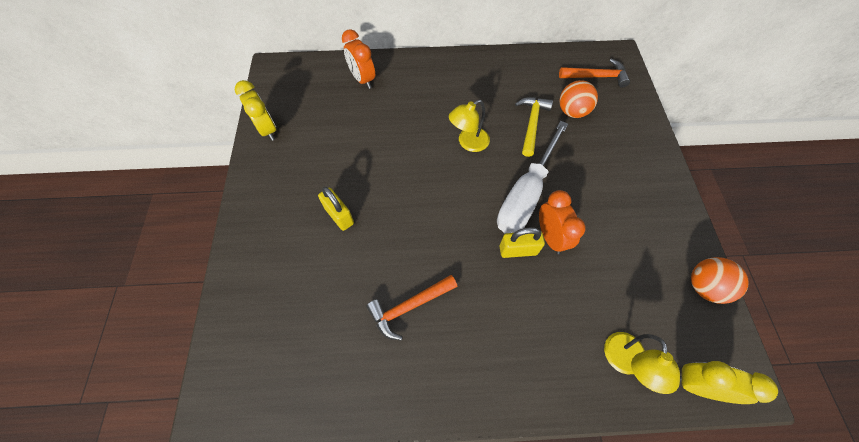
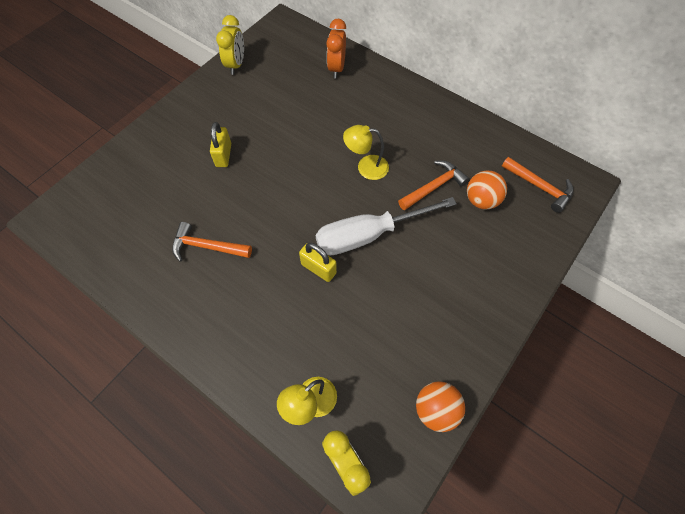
camera: 40 degrees right, 0 degrees up
yellow hammer [515,97,553,157] -> orange hammer [398,160,469,210]
orange clock [539,190,585,254] -> none

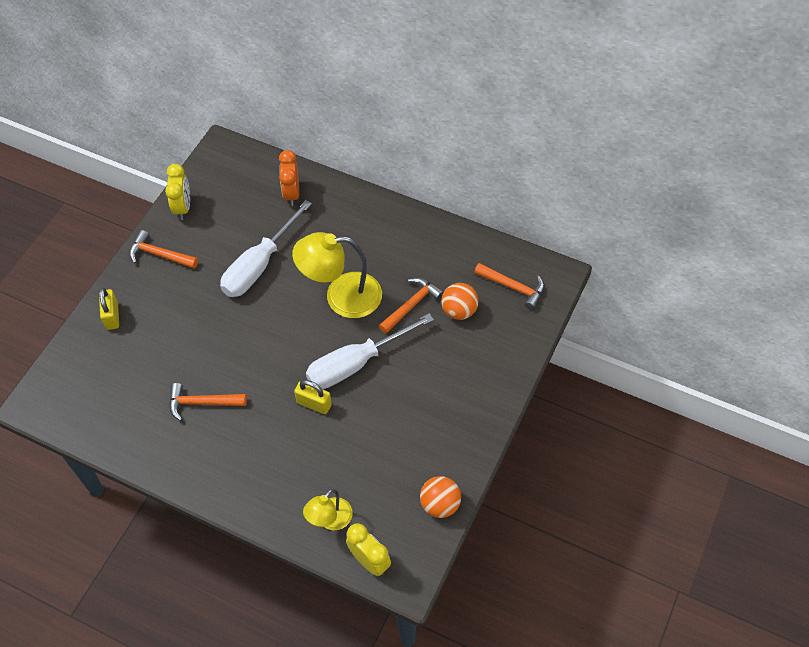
camera: 10 degrees left, 5 degrees down
yellow padlock [210,122,231,167] -> yellow padlock moved to [99,288,119,330]
yellow lamp [343,125,389,180] -> yellow lamp [292,232,382,318], size x1.77
none -> orange hammer [129,230,198,269]
none -> white screwdriver [220,200,312,297]

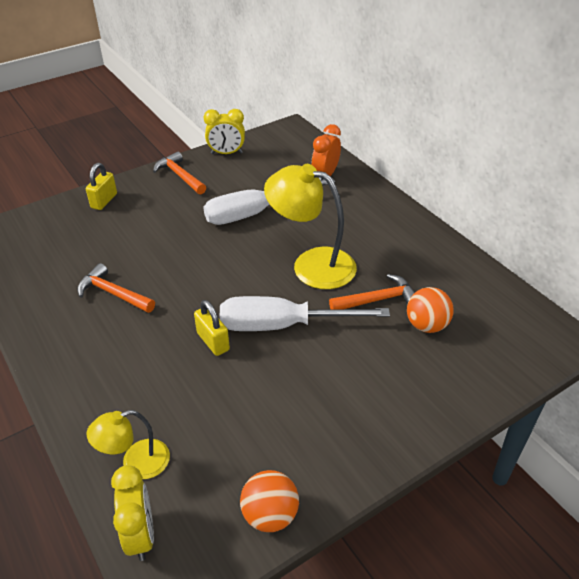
camera: 30 degrees right, 15 degrees down
yellow clock [165,164,190,220] -> yellow clock turned 60 degrees clockwise [204,109,245,154]
orange hammer [474,263,545,310] -> none

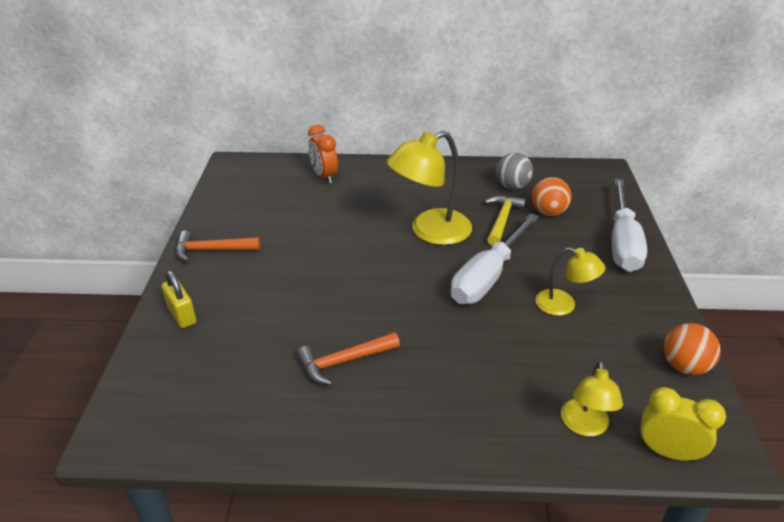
camera: 55 degrees left, 5 degrees down
yellow padlock [194,300,230,356] -> none
white screwdriver [203,177,335,225] -> white screwdriver moved to [612,179,647,272]
yellow clock [204,109,245,154] -> none
orange hammer [329,274,415,309] -> yellow hammer [485,196,526,245]
none -> grey ball [496,153,533,190]
none -> yellow lamp [535,247,605,316]

